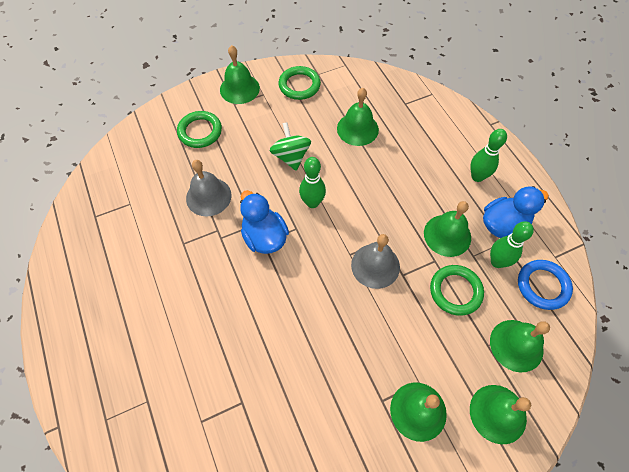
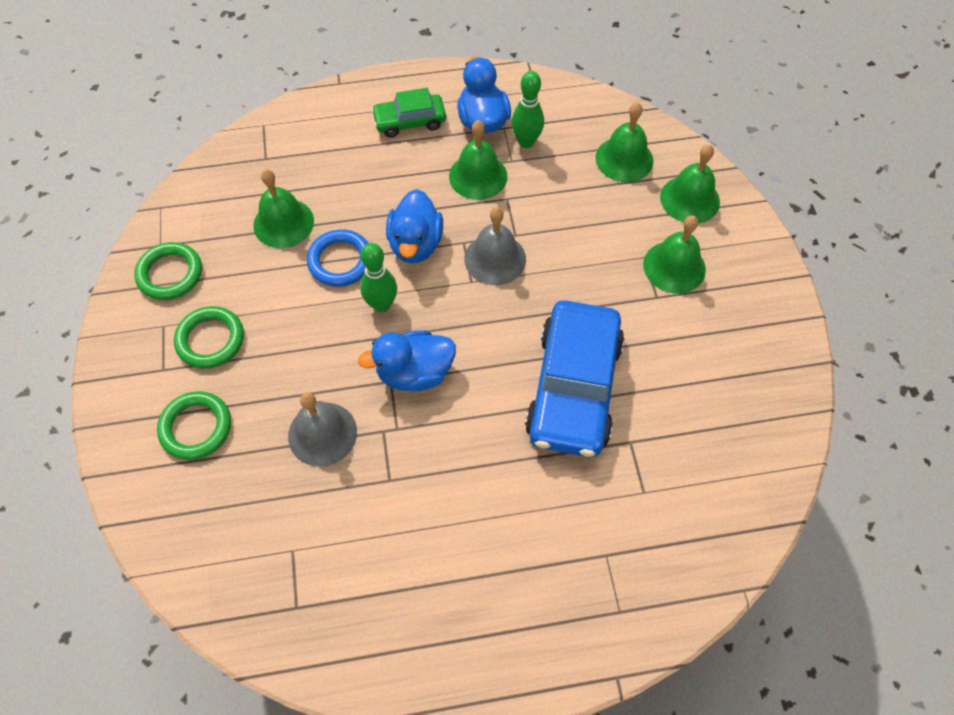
camera: 75 degrees left, 0 degrees up
green bell [220,45,260,104] -> none
green spinning top [270,122,311,171] -> none
green ring [430,265,484,316] -> green ring moved to [174,306,244,369]
green bowling pin [470,129,507,182] -> green car [371,88,446,138]
blue ring [518,260,573,310] -> blue ring moved to [307,229,368,287]
none -> blue duck [386,189,443,264]
none -> blue car [525,300,624,457]

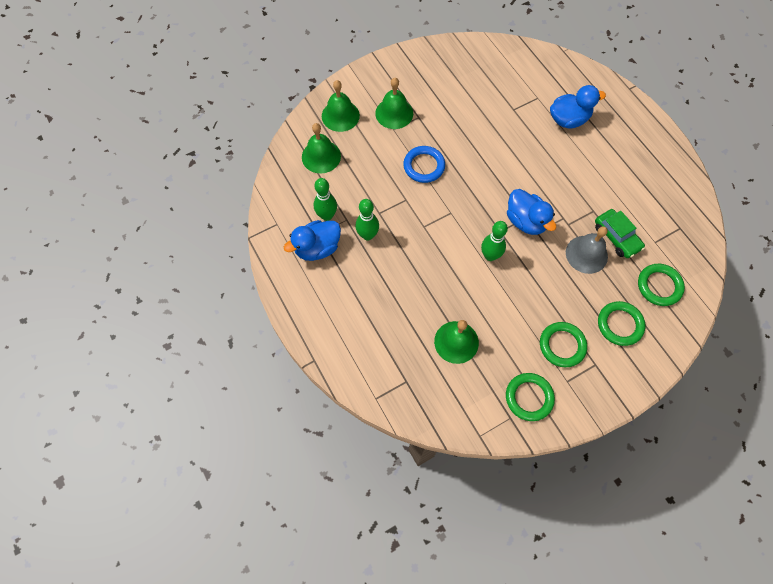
camera: 110 degrees left, 5 degrees up
blue ring [307,229,368,287] -> blue ring moved to [403,146,445,183]
green car [371,88,446,138] -> green car moved to [595,209,645,258]
blue duck [386,189,443,264] -> blue duck moved to [550,85,606,128]
green bell [449,120,508,200] -> green bowling pin [355,199,379,240]
grey bell [464,207,526,285] -> none
blue car [525,300,624,457] -> none
none -> green ring [638,264,685,306]

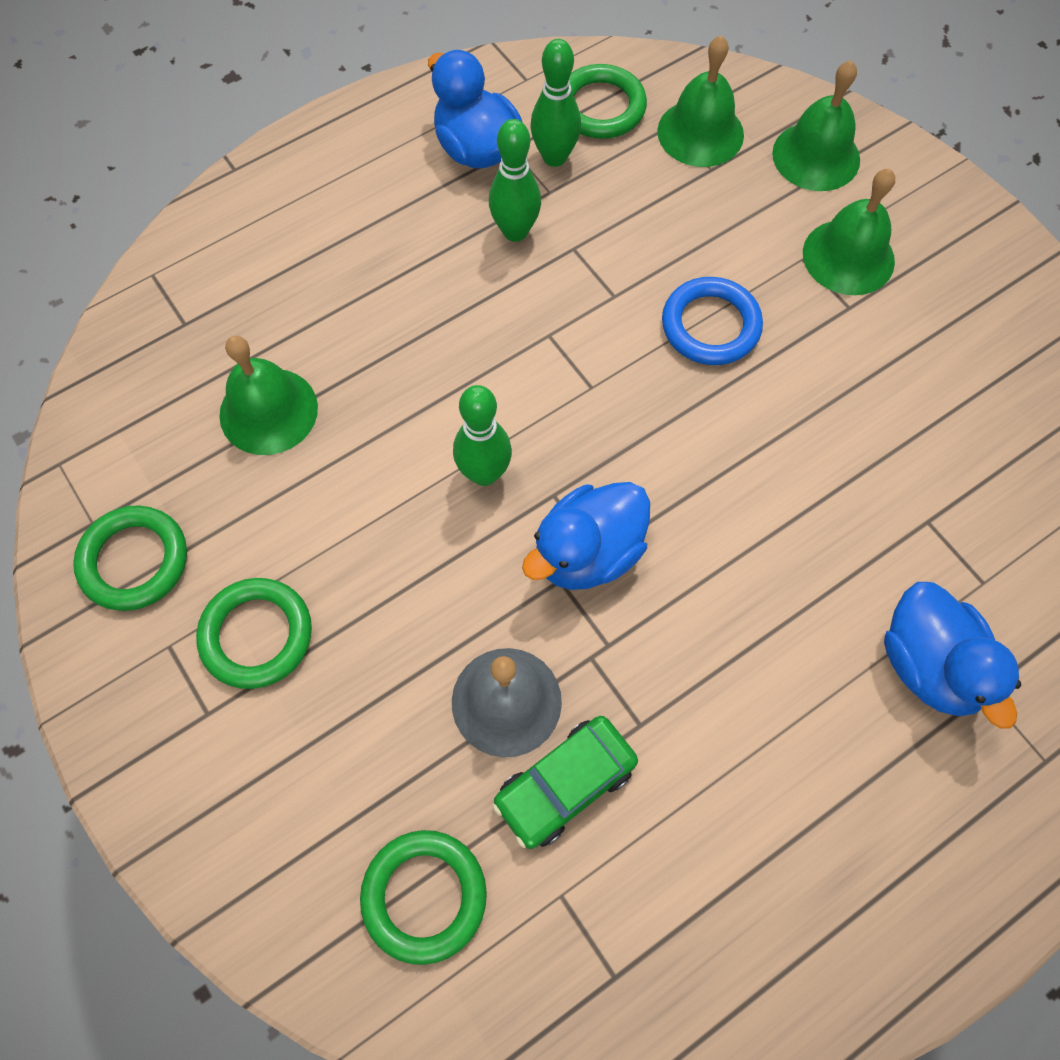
camera: 85 degrees right, 0 degrees up
green ring [598,301,645,346] -> green ring moved to [569,64,647,139]

